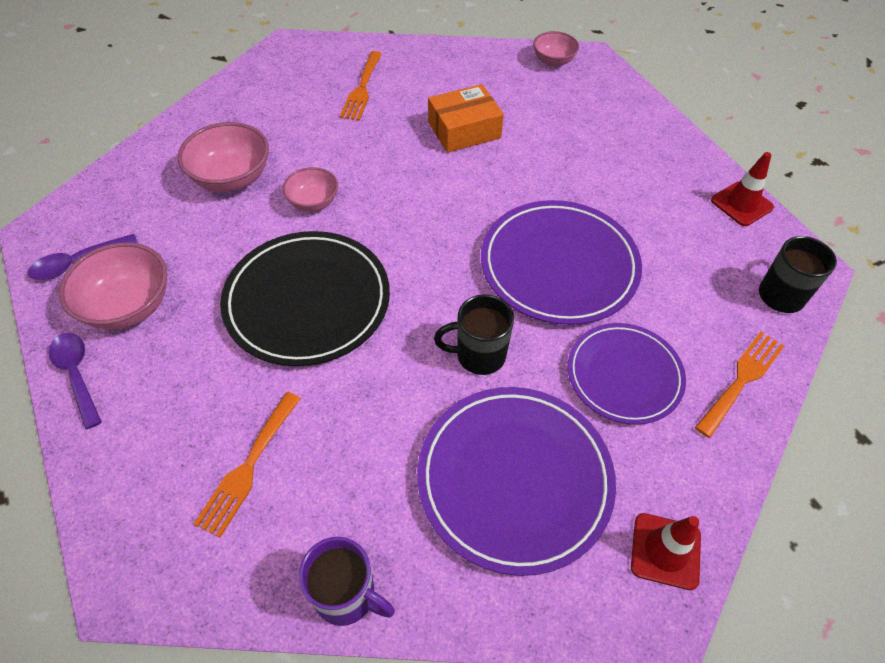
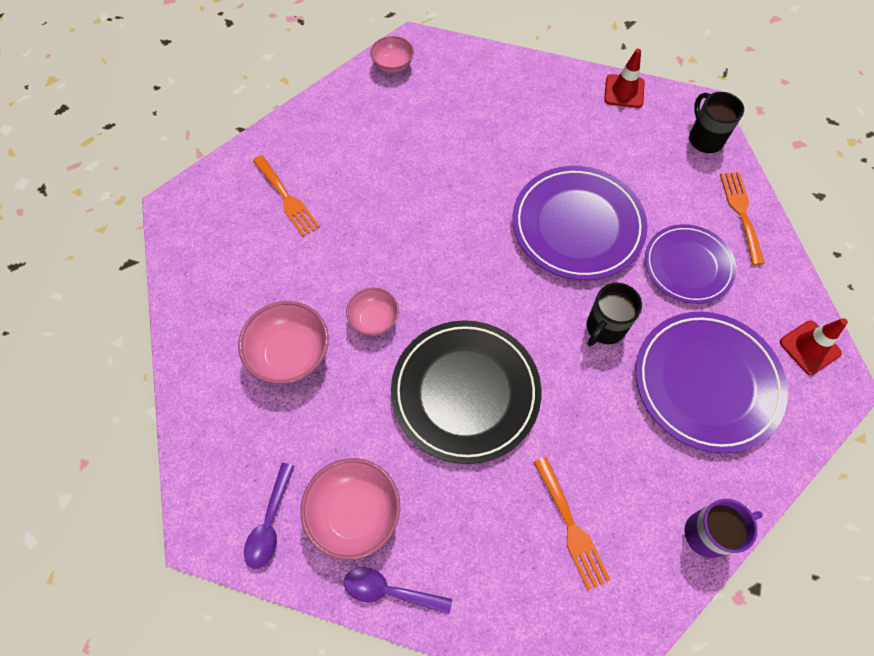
camera: 45 degrees left, 10 degrees up
orange box [428,84,504,153] -> none

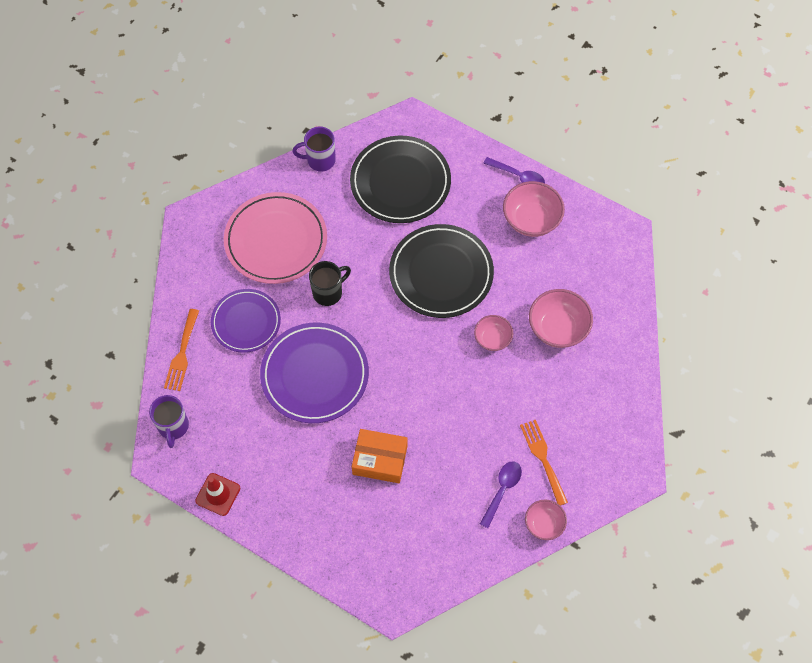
camera: 165 degrees left, 0 degrees up
purple spoon [244,463,294,569] -> purple spoon moved to [480,461,522,528]
pink bowl [370,36,414,73] -> pink bowl moved to [525,499,567,540]
orange fork [534,457,611,590] -> black plate [350,136,451,223]
purple plate [636,312,788,453] -> pink plate [224,192,327,284]
black mug [689,92,744,153] -> purple mug [149,395,189,448]
red traffic cone [780,318,848,375] -> none
none -> orange box [352,429,408,483]

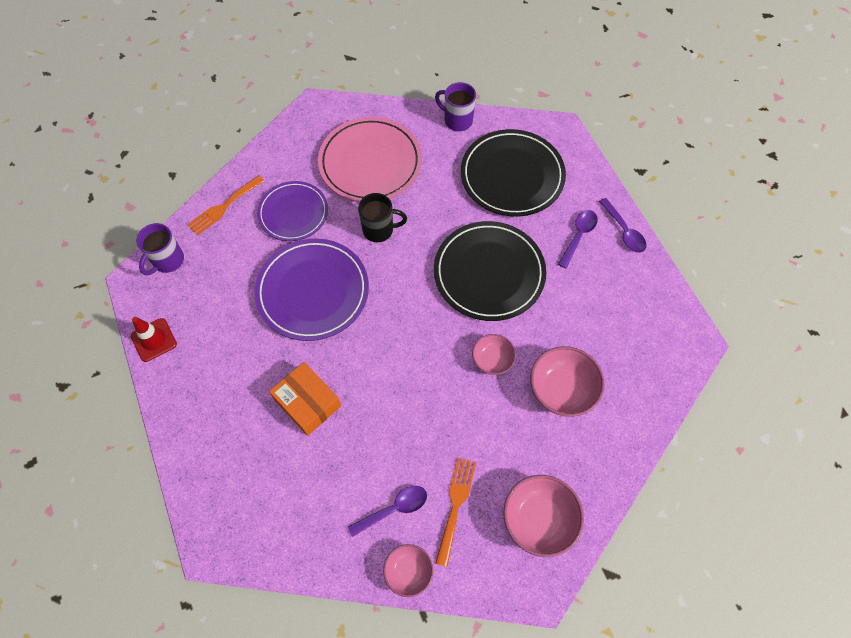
camera: 35 degrees right, 0 degrees up
pink bowl [503,181,565,237] -> pink bowl moved to [503,475,584,557]
none -> purple spoon [558,210,598,268]

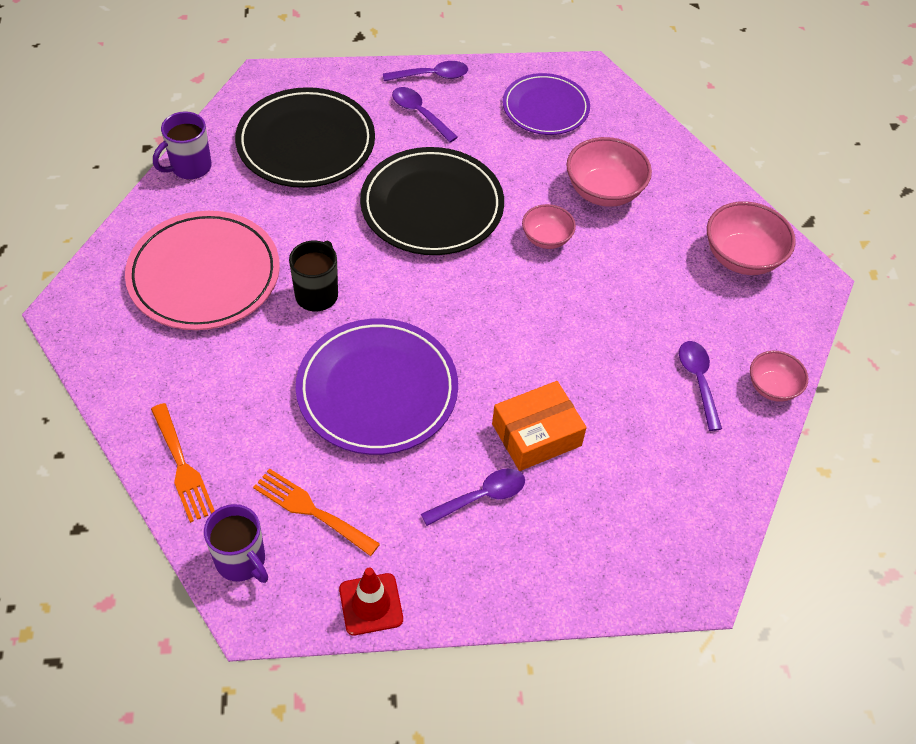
camera: 75 degrees left, 10 degrees down
purple plate [257,181,328,241] -> purple plate moved to [503,73,590,135]
orange fork [435,458,476,567] -> orange fork moved to [253,468,380,556]
none -> purple spoon [421,468,525,526]

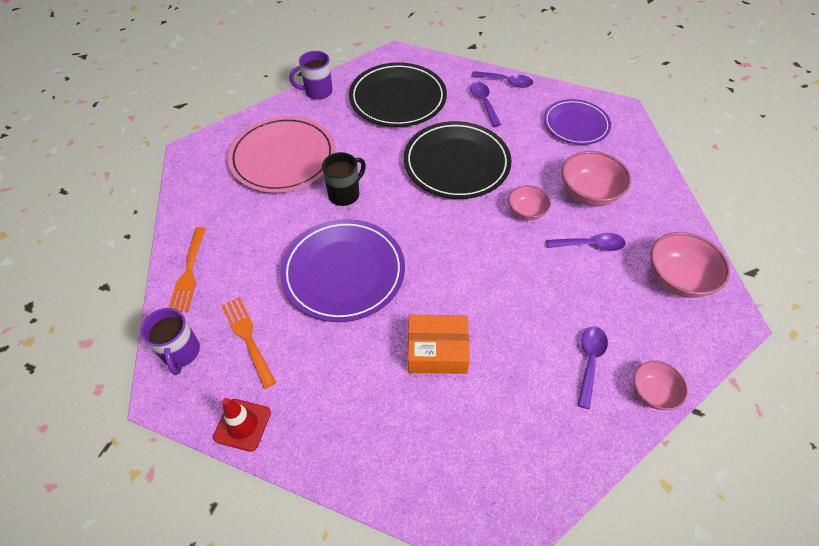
camera: 30 degrees right, 0 degrees up
purple spoon [421,468,525,526] -> purple spoon moved to [546,233,626,251]

